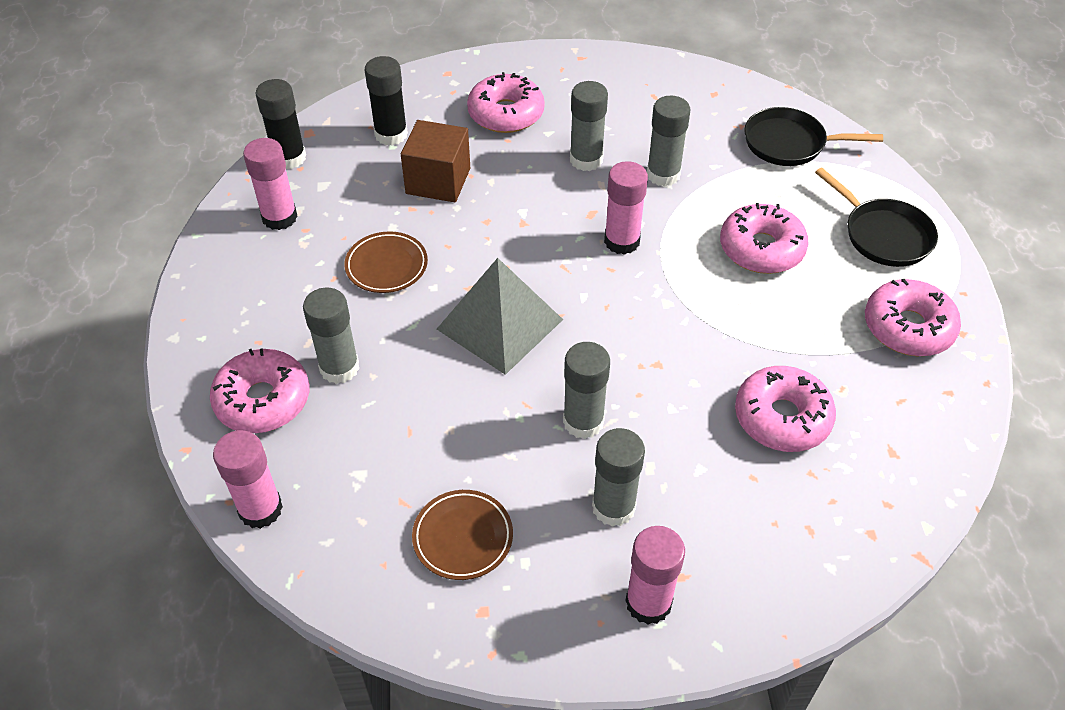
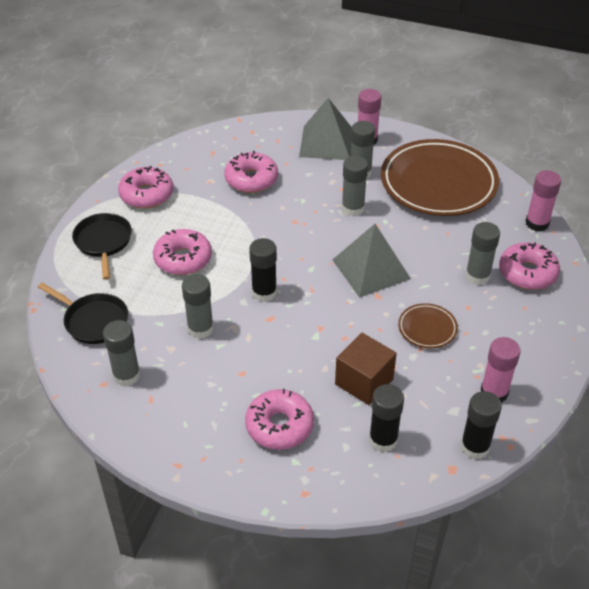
camera: 155 degrees left, 5 degrees down
brown plate [412,490,513,580] -> brown plate [381,139,499,216], size x2.30
grey glue stick [570,81,608,171] -> grey glue stick moved to [103,320,141,386]
pink glue stick [604,161,648,255] -> black glue stick [249,238,277,302]
none -> grey pyramid [299,98,352,160]

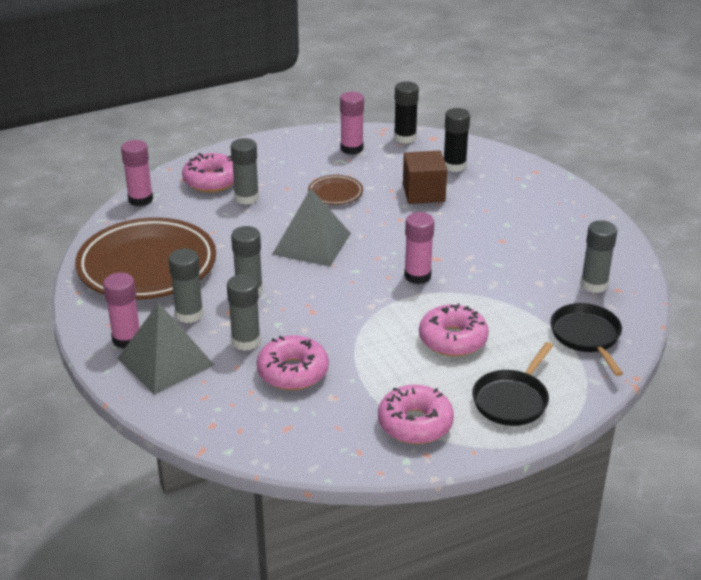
camera: 135 degrees left, 10 degrees down
grey glue stick [182,274,214,339] -> grey glue stick moved to [227,274,261,351]
pink donut [245,389,314,450] -> none
black glue stick [249,238,277,302] -> pink glue stick [404,212,434,284]

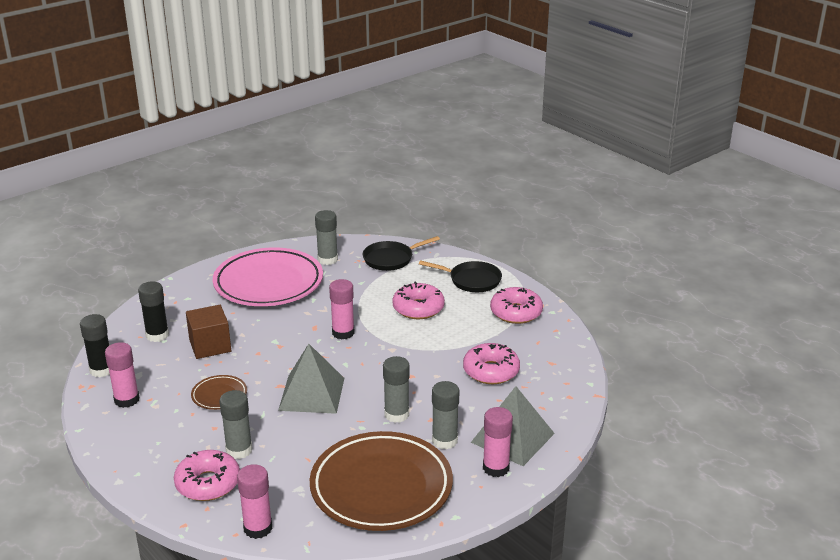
camera: 105 degrees left, 5 degrees down
grey glue stick [227,274,261,351] -> none
none -> pink plate [213,248,323,306]

